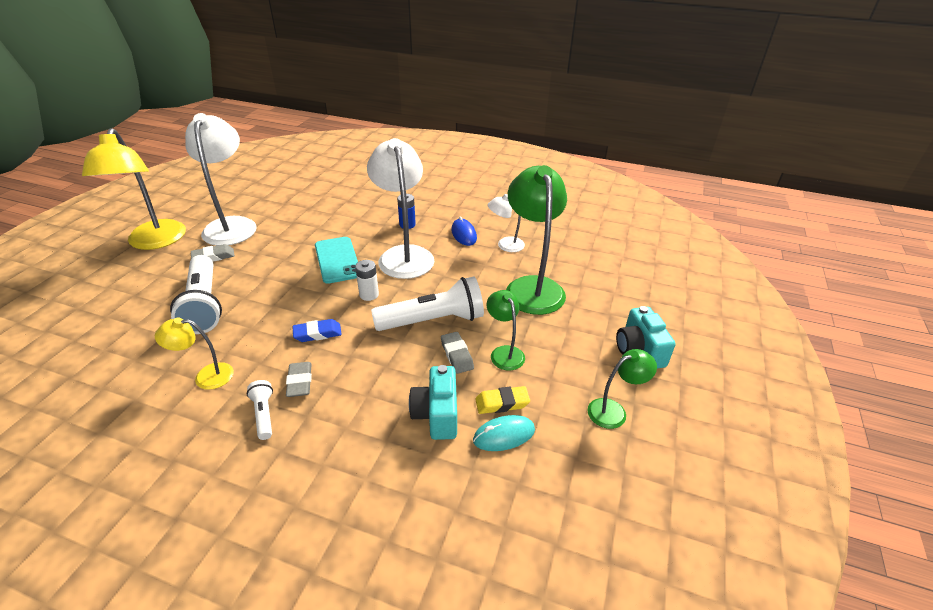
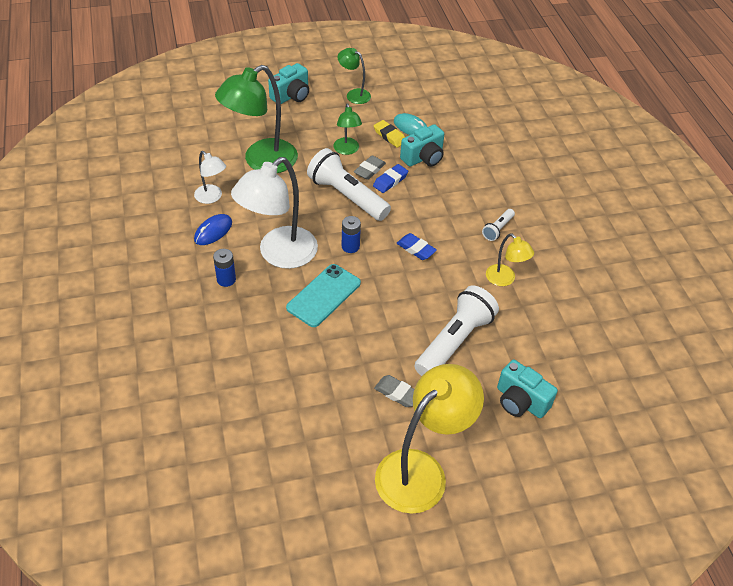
camera: 125 degrees left, 10 degrees up
white lamp [185,113,257,246] -> none
grey eraser [286,362,312,397] -> none
white battery [355,260,379,301] -> blue battery [342,216,361,253]
green lamp [487,290,525,370] -> green lamp turned 45 degrees counterclockwise [333,103,362,155]
none -> blue eraser [373,164,408,193]
none -> turquoise camera [497,360,558,418]

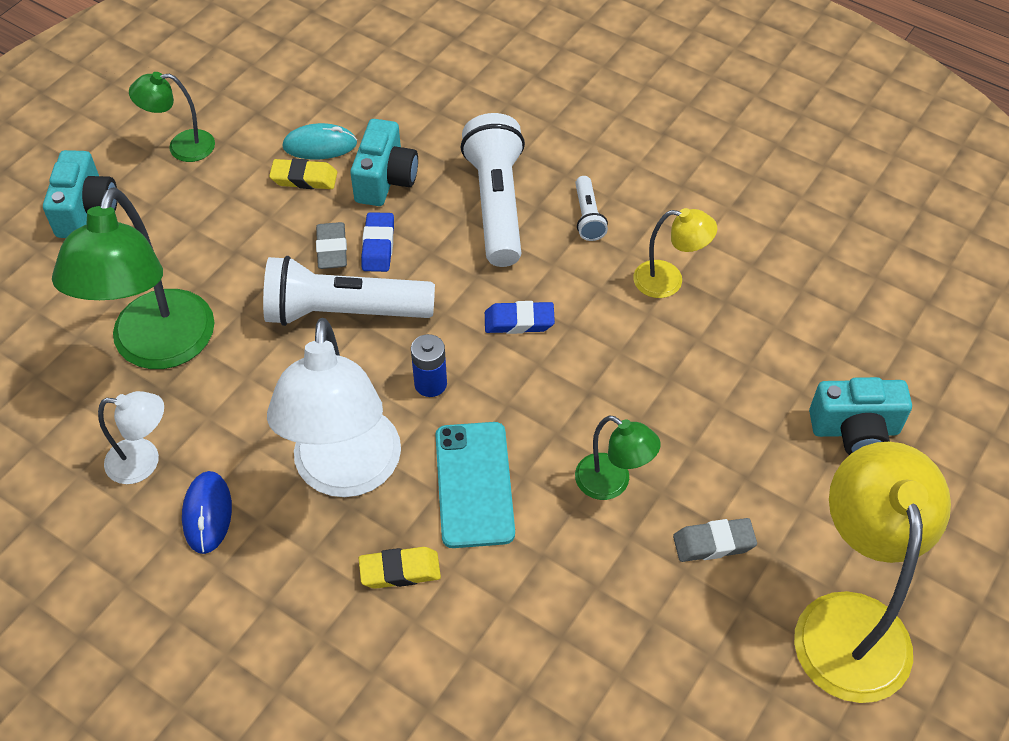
camera: 40 degrees left, 5 degrees up
blue battery [213,249,236,287] -> none
green lamp [333,103,362,155] -> green lamp moved to [575,415,661,500]
white flashlight [414,285,499,376] -> white flashlight moved to [461,113,525,267]
none -> yellow eraser [359,547,441,589]

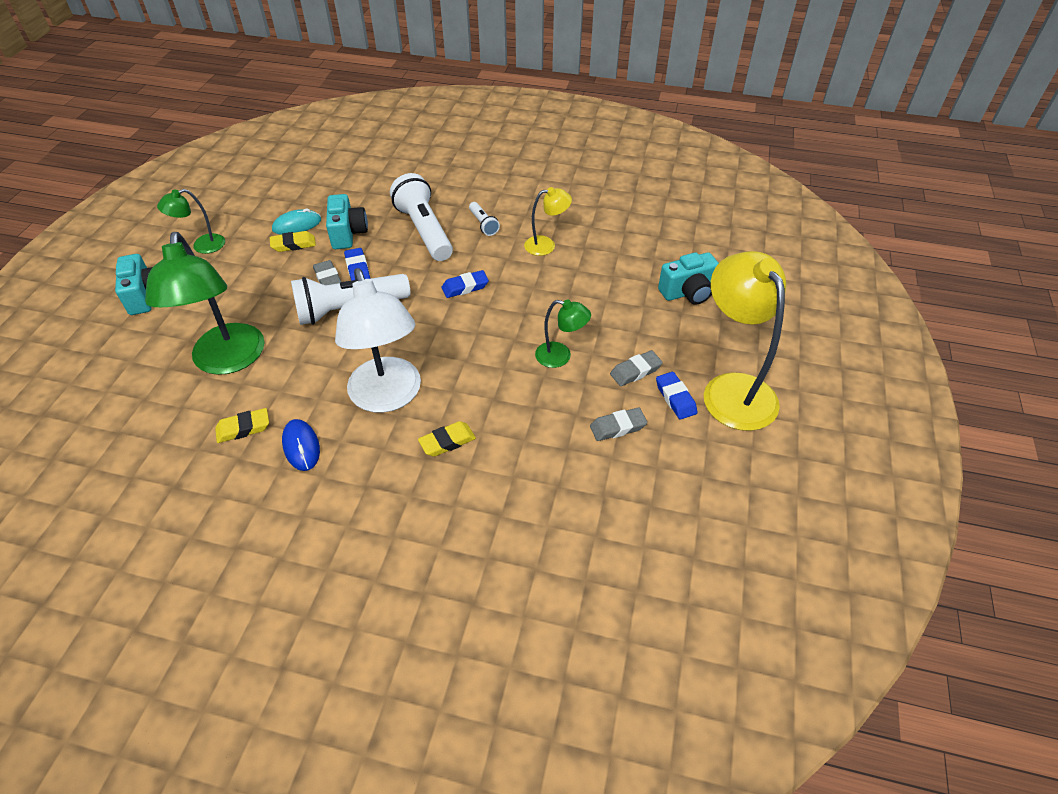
camera: 20 degrees left, 5 degrees down
white lamp [98,391,164,484] -> yellow eraser [215,408,269,443]
blue battery [411,334,447,397] -> none
turquoise phone [435,422,515,548] -> none
none -> grey eraser [590,408,647,441]
none -> blue eraser [656,372,697,420]

